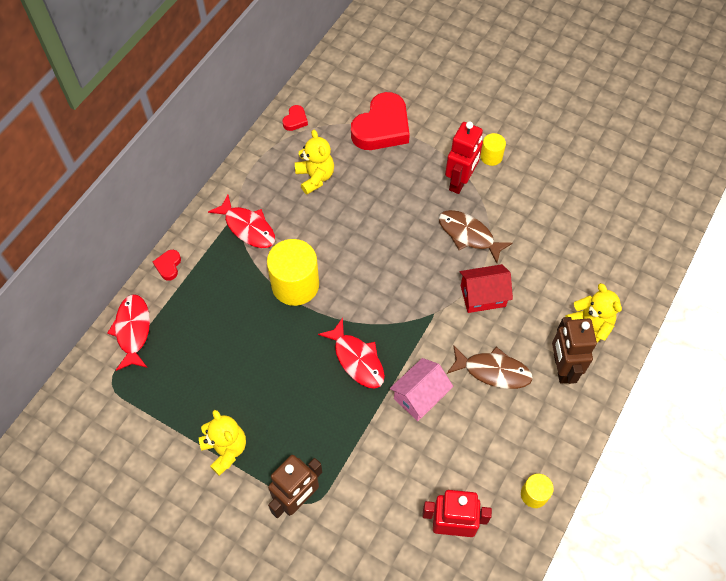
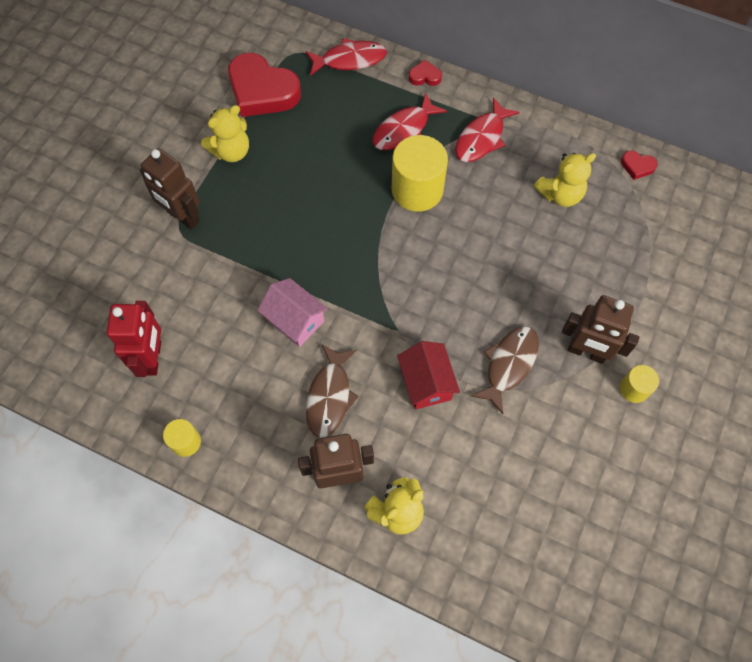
camera: 85 degrees right, 5 degrees up
red fish [318,318,385,389] -> red fish moved to [373,93,447,150]
red heart [351,92,410,150] -> red heart moved to [228,53,301,117]
red robot [445,121,483,194] -> brown robot [562,295,639,364]

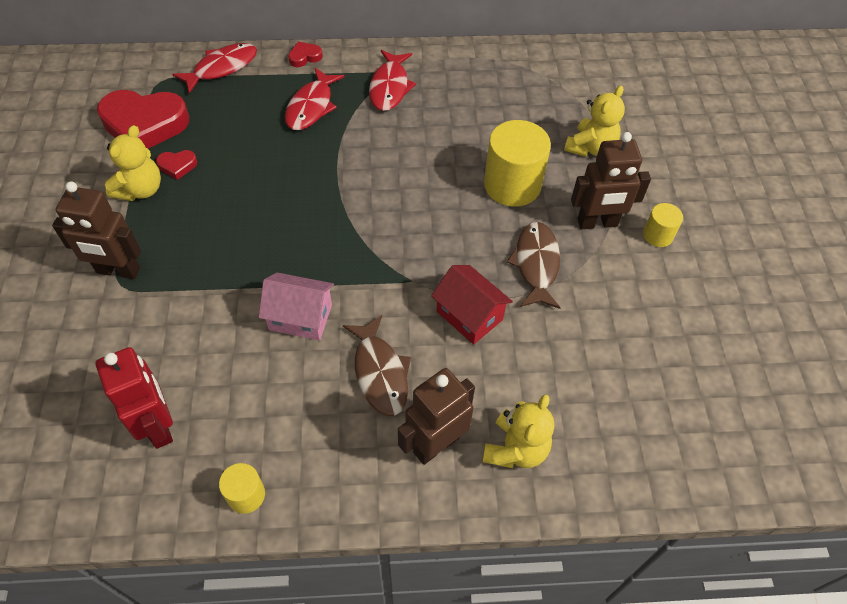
camera: 30 degrees left, 10 degrees down
yellow cylinder [392,135,448,212] -> yellow cylinder moved to [484,120,551,207]
yellow teddy bear [534,153,596,207] -> yellow teddy bear moved to [564,86,625,157]
red heart [621,150,658,180] -> red heart moved to [156,150,197,180]

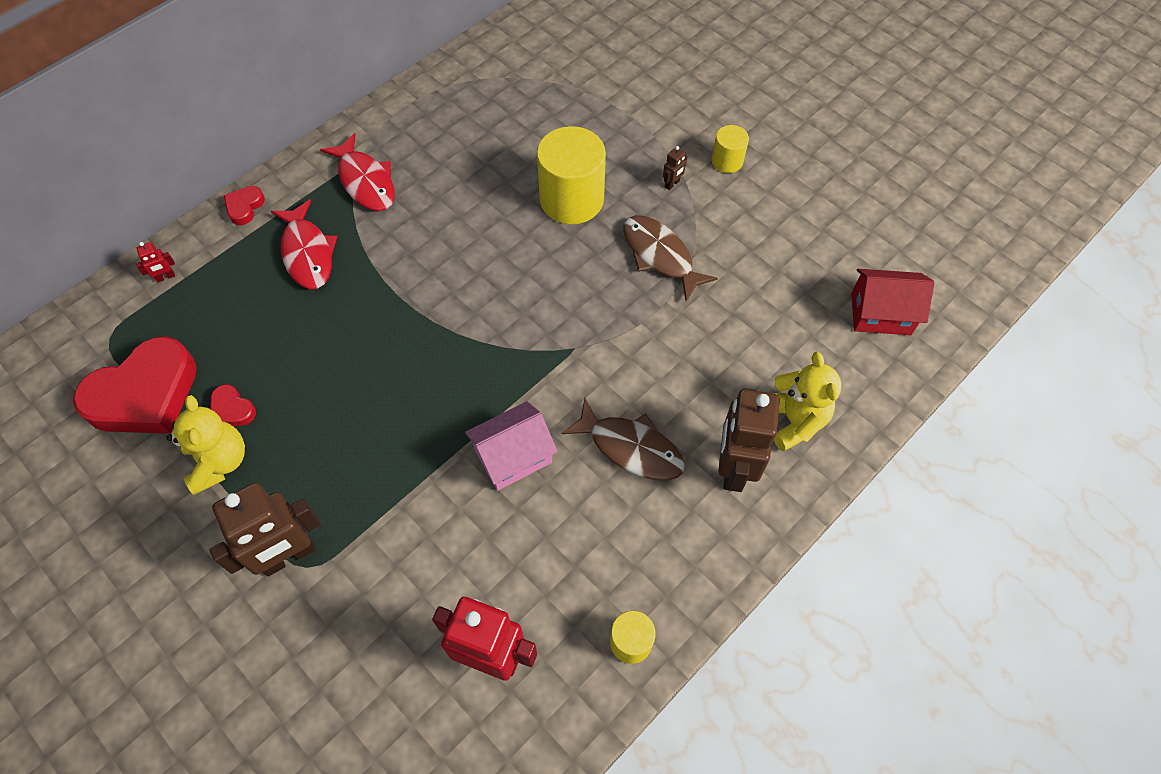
camera: 40 degrees left, 5 degrees up
red heart [156,150,197,180] -> red heart turned 90 degrees clockwise [210,384,256,426]
red fish [172,43,257,93] -> red robot [136,242,175,282]
red house [431,265,513,345] -> red house moved to [851,269,934,335]
yellow teddy bear [564,86,625,157] -> none
brown robot [571,132,651,229] -> brown robot [663,146,687,190], size x0.40

